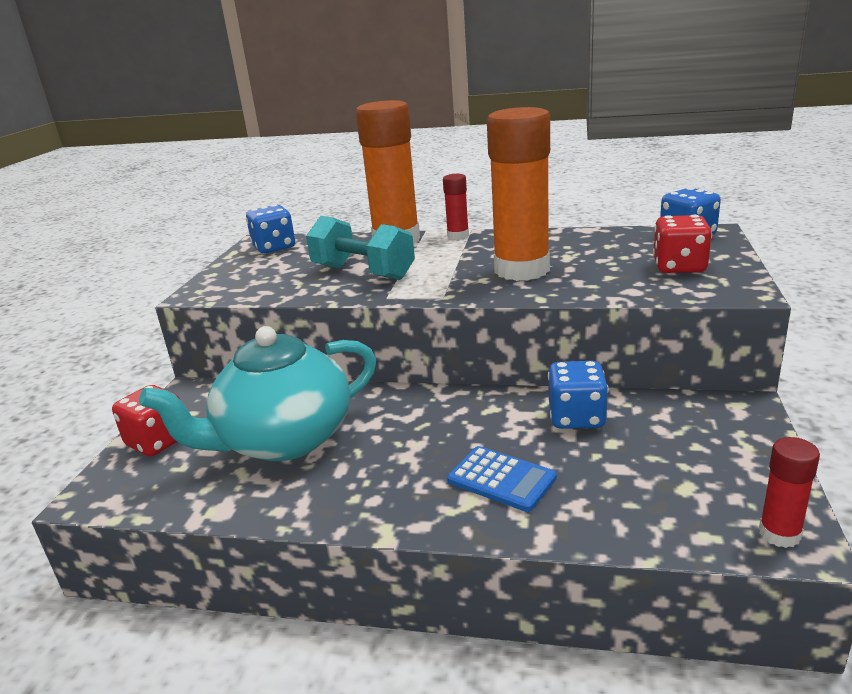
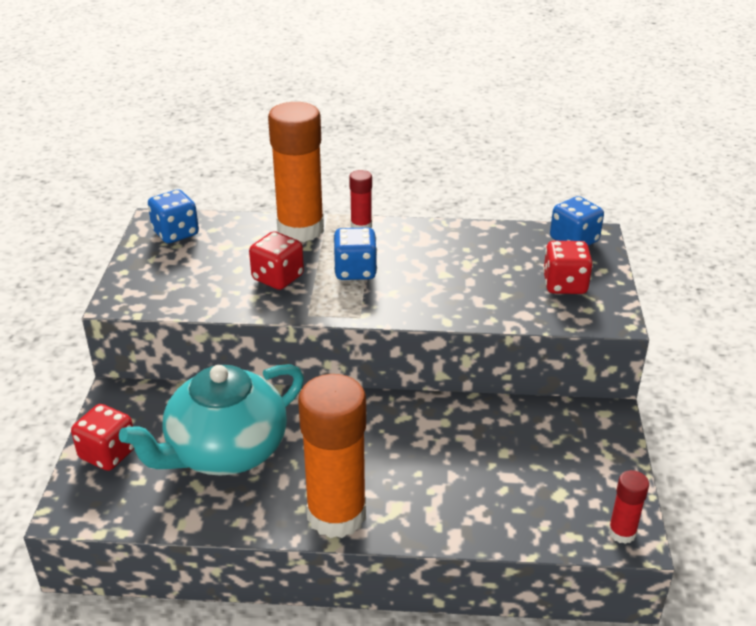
camera: 10 degrees left, 10 degrees up
turquoise dumbbell [306,216,415,280] -> red dice [249,231,304,290]
blue calculator [447,446,557,512] -> none
orange glue stick [487,107,550,281] -> orange glue stick moved to [298,374,366,538]
blue dice [548,361,608,429] -> blue dice moved to [333,227,377,280]

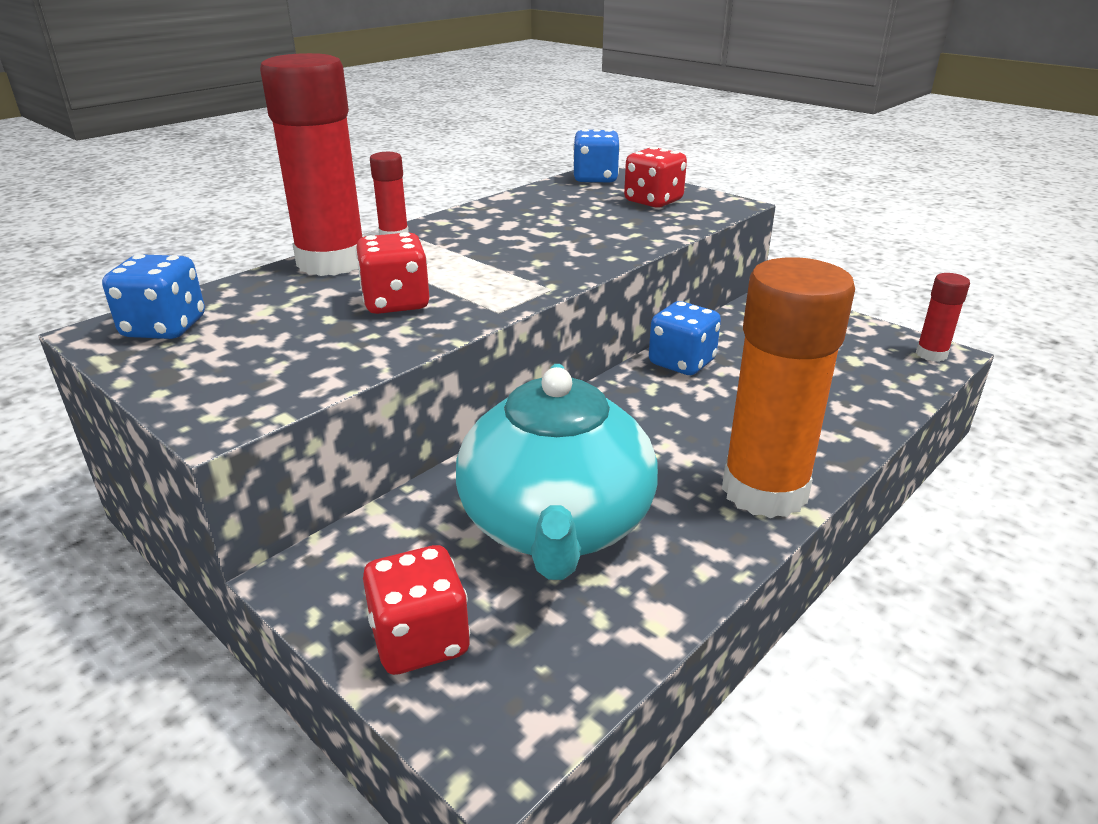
camera: 50 degrees left, 5 degrees down
orange glue stick [268,102,324,242] -> red glue stick [260,53,364,276]
blue dice [333,227,377,280] -> blue dice moved to [649,301,721,375]

